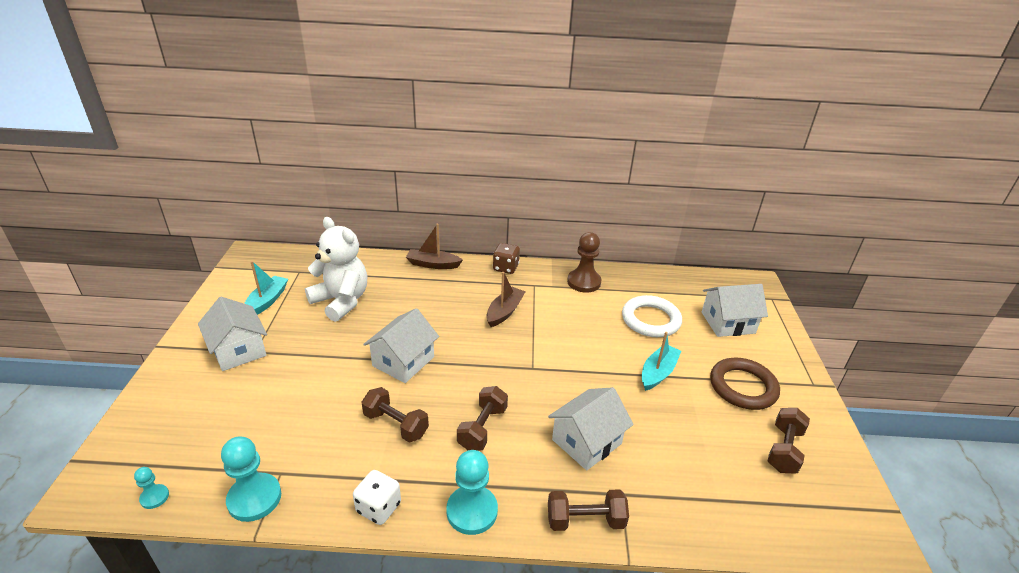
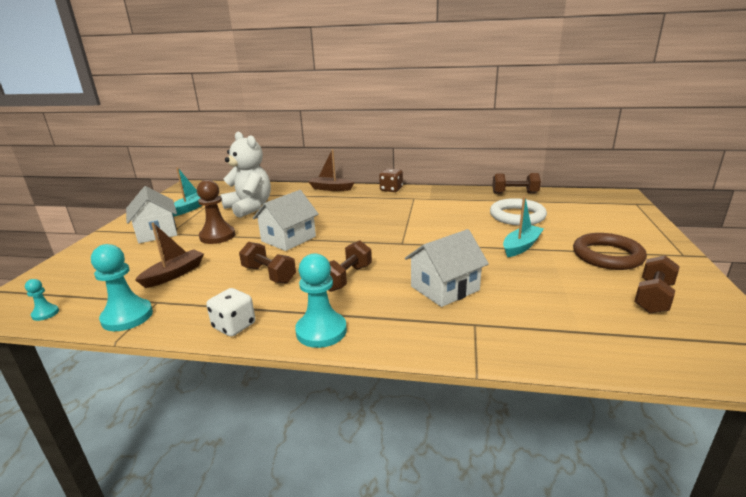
camera: 10 degrees right, 10 degrees down
brown boat [486,272,526,327] -> brown boat moved to [135,223,204,288]
brown dumbbell [548,490,629,531] -> brown dumbbell moved to [492,173,541,194]
brown pawn [567,232,602,293] -> brown pawn moved to [197,180,235,244]
white house [702,284,768,337] -> none

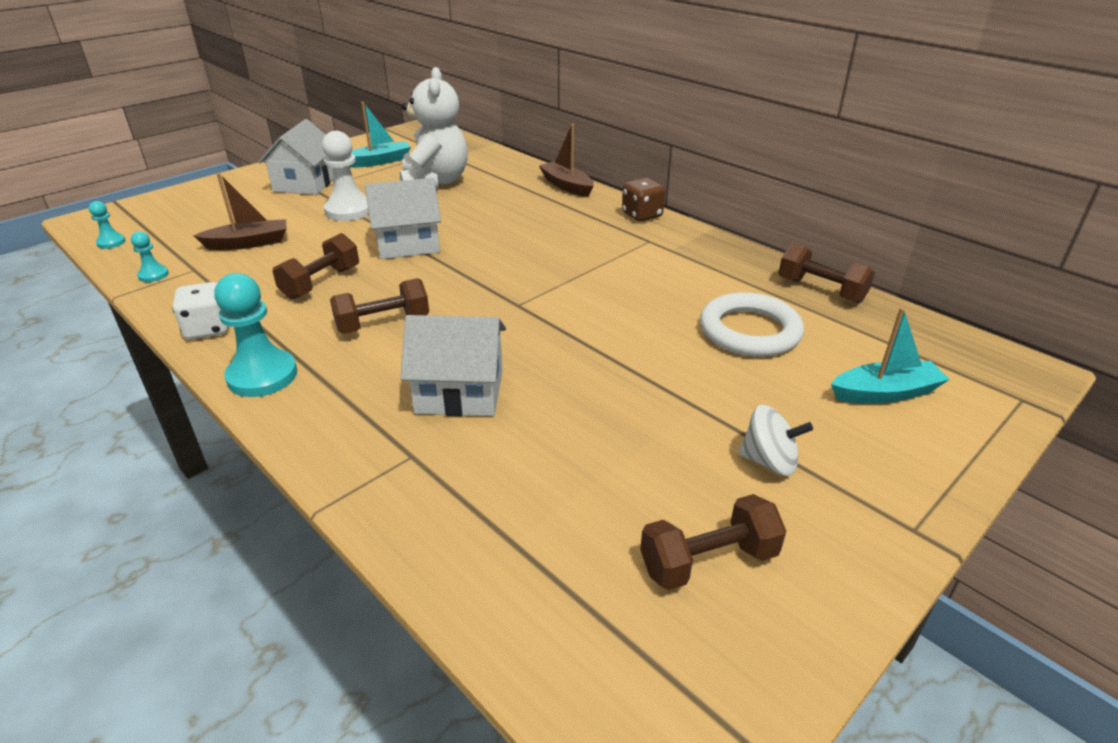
camera: 35 degrees right, 10 degrees up
turquoise pawn [91,244,153,331] -> turquoise pawn [131,231,169,282], size x0.51
brown pawn [197,180,235,244] -> white pawn [322,131,369,221]
brown dumbbell [239,242,296,284] -> brown dumbbell turned 45 degrees clockwise [273,233,359,299]
turquoise boat [503,196,544,257] -> turquoise boat moved to [831,307,950,404]
brown ring [573,233,647,270] -> white spinning top [738,405,813,476]

